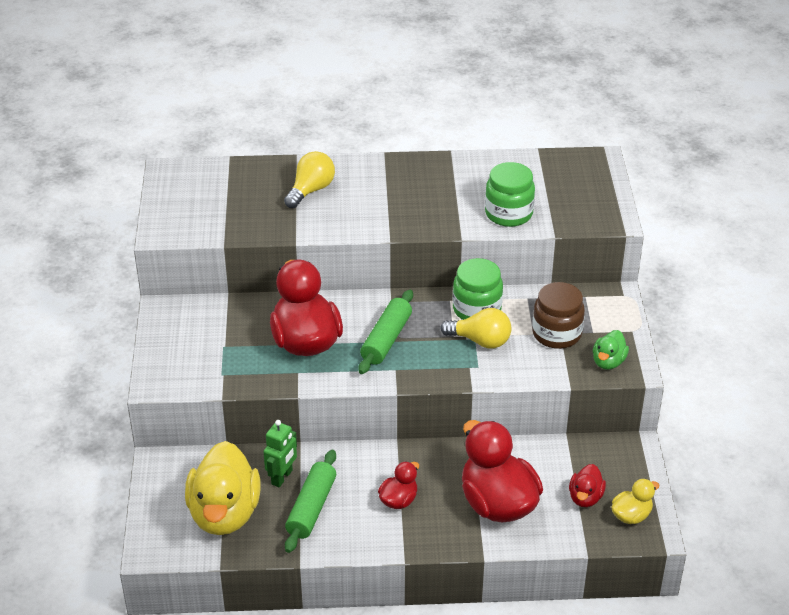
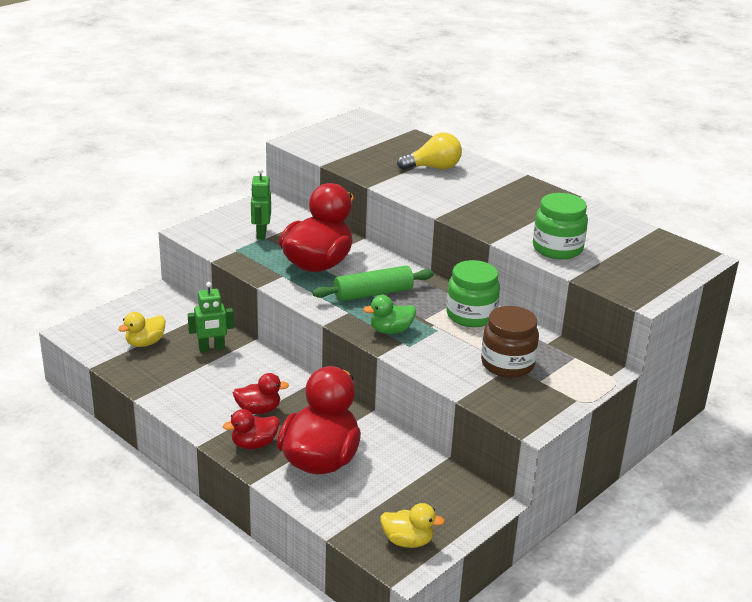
camera: 45 degrees right, 10 degrees down
yellow duck [185,441,261,535] -> yellow duck [118,312,165,347], size x0.48
green rolling pin [285,450,336,553] -> none
yellow light bulb [440,308,511,349] -> none
red duck [569,464,606,507] -> red duck moved to [223,409,279,449]
green duck [593,330,629,370] -> green duck moved to [363,295,416,334]
none -> green robot [251,168,271,240]

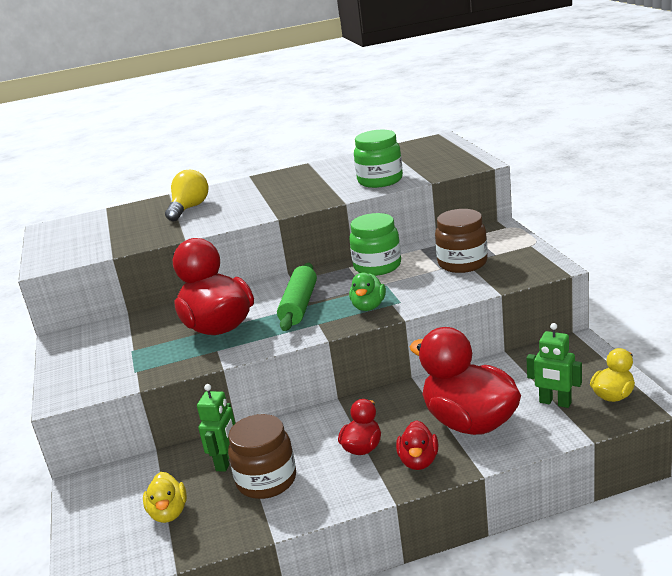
camera: 55 degrees left, 5 degrees down
green robot [251,168,271,240] -> green robot moved to [527,323,582,408]
none -> brown jar [228,414,296,499]

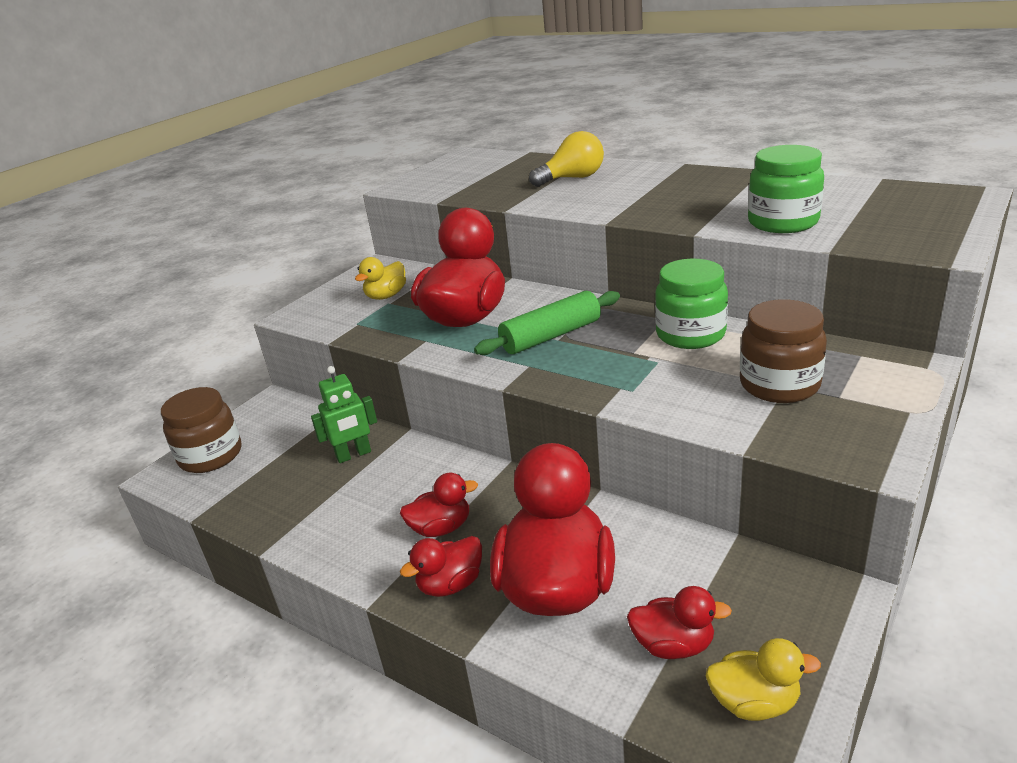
camera: 50 degrees right, 5 degrees up
yellow duck [143,472,187,523] -> yellow duck moved to [355,257,406,300]
brown jar [228,414,296,499] -> brown jar moved to [161,387,241,473]
green duck [349,273,386,311] -> none
green robot [527,323,582,408] -> red duck [627,586,732,659]

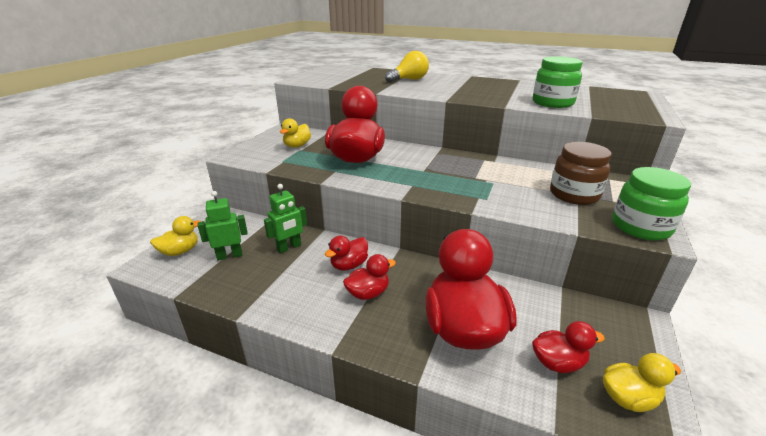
camera: 15 degrees left, 0 degrees up
brown jar [161,387,241,473] -> yellow duck [150,216,201,256]
red duck [400,536,482,597] -> red duck moved to [325,236,368,271]
green rolling pin [474,291,620,355] -> none
green jar [655,259,728,349] -> green jar moved to [613,167,691,240]
none -> green robot [197,191,248,261]

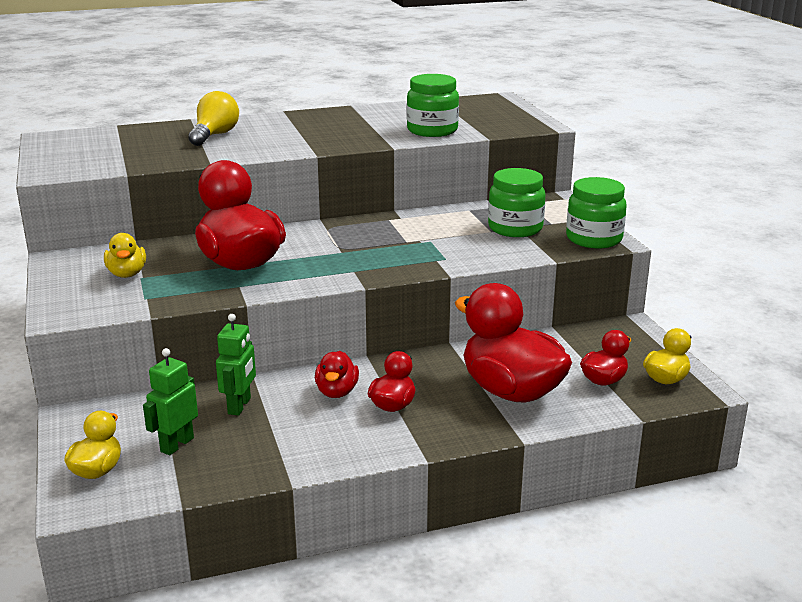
camera: 40 degrees left, 5 degrees down
brown jar [550,142,612,205] -> green jar [488,168,546,237]

